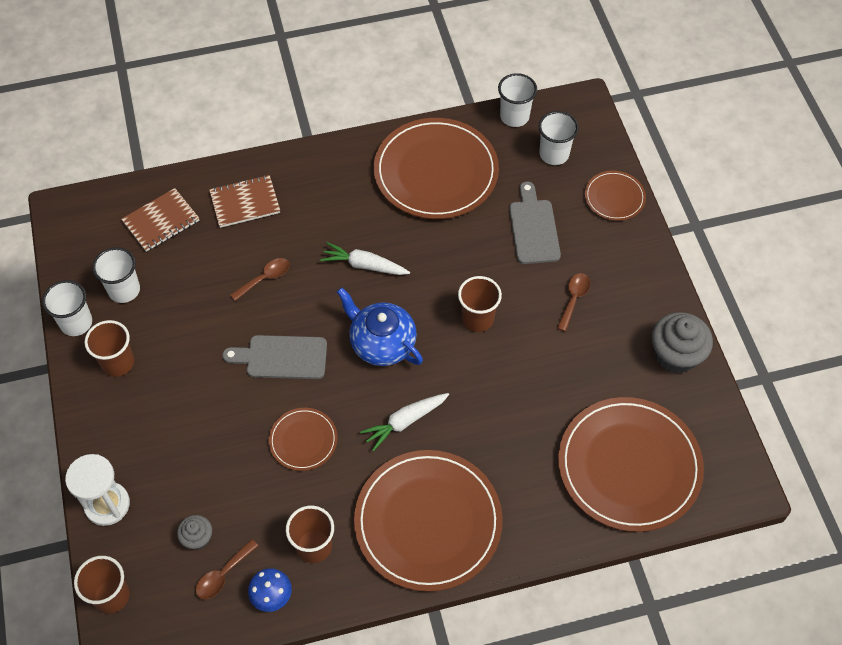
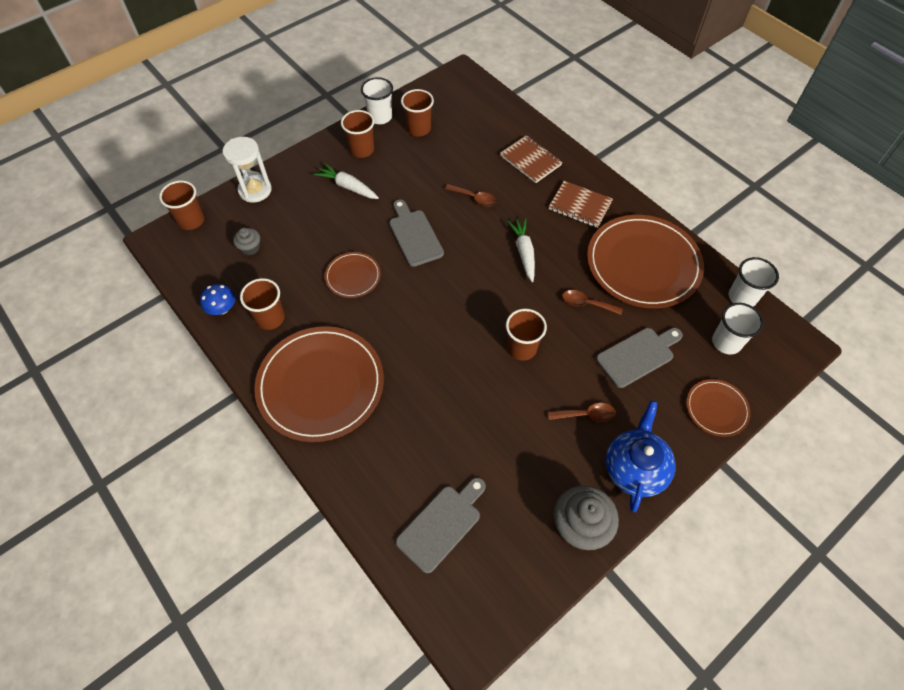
camera: 65 degrees right, 0 degrees up
white cup [92,247,140,303] -> brown cup [401,89,434,136]
brown notebook [121,188,199,252] -> brown notebook moved to [549,181,613,228]
brown spoon [196,539,259,599] -> brown spoon moved to [562,290,623,315]
blue teapot [337,287,423,366] -> blue teapot moved to [606,400,676,512]
white carrot [360,393,449,451] -> white carrot moved to [314,163,379,199]
brown plate [558,397,704,532] -> grey cutting board [396,478,486,573]

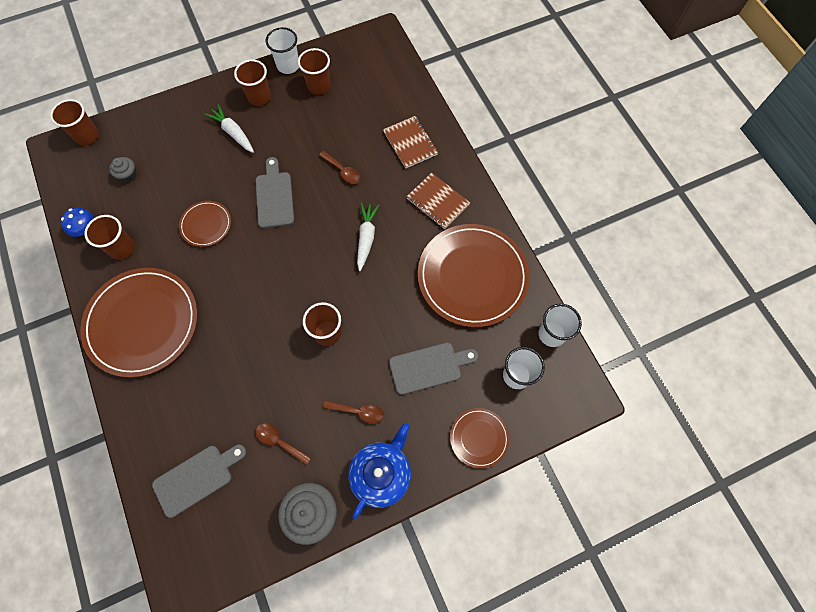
camera: 15 degrees right, 10 degrees up
white hourglass [222,137,272,203] -> none
brown spoon [562,290,623,315] -> brown spoon moved to [256,423,311,465]

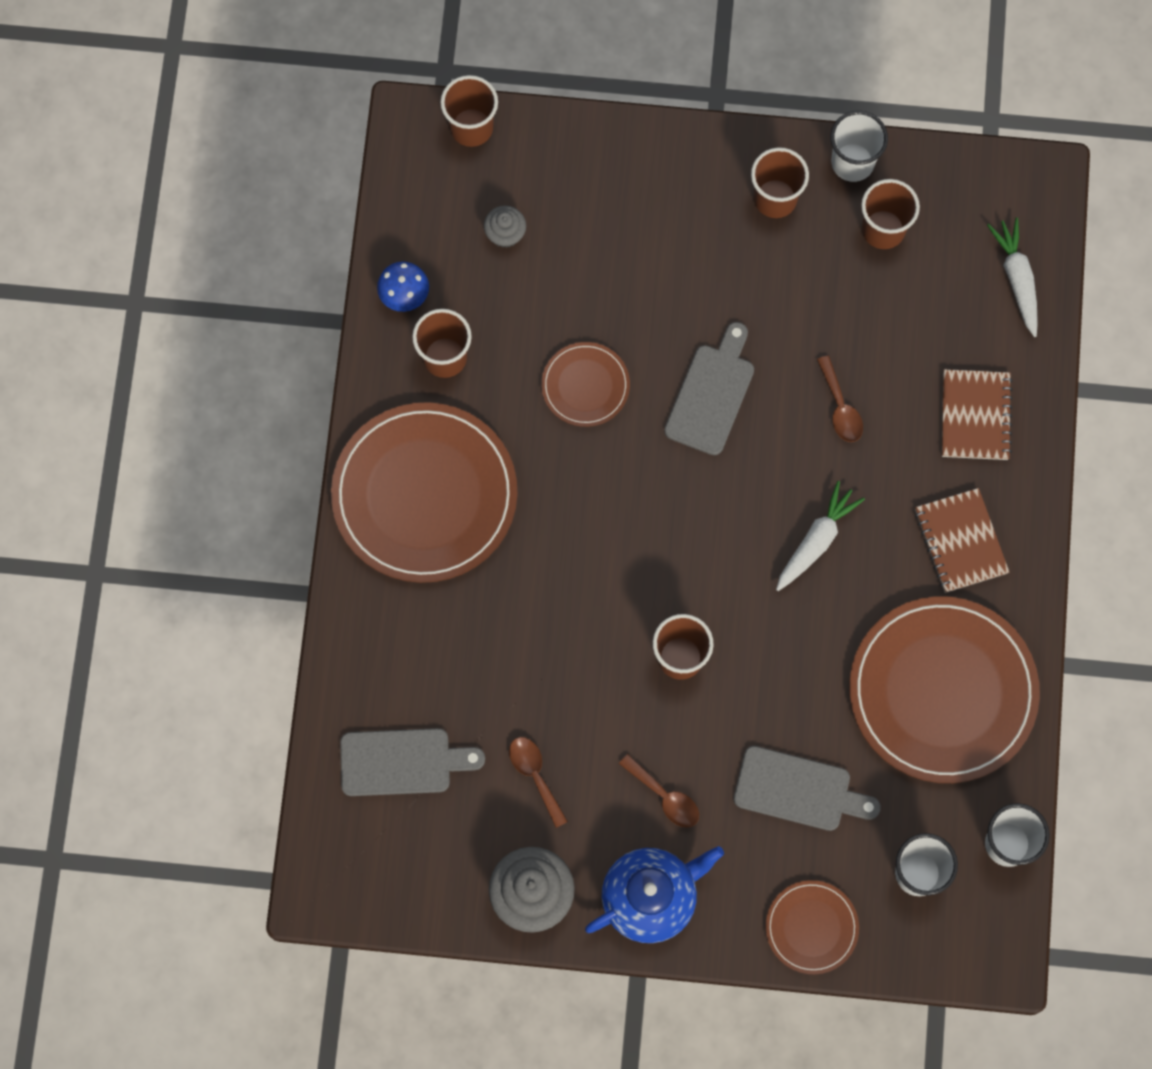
camera: 30 degrees right, 5 degrees up
white carrot [205,104,254,153] -> white carrot moved to [987,217,1038,337]

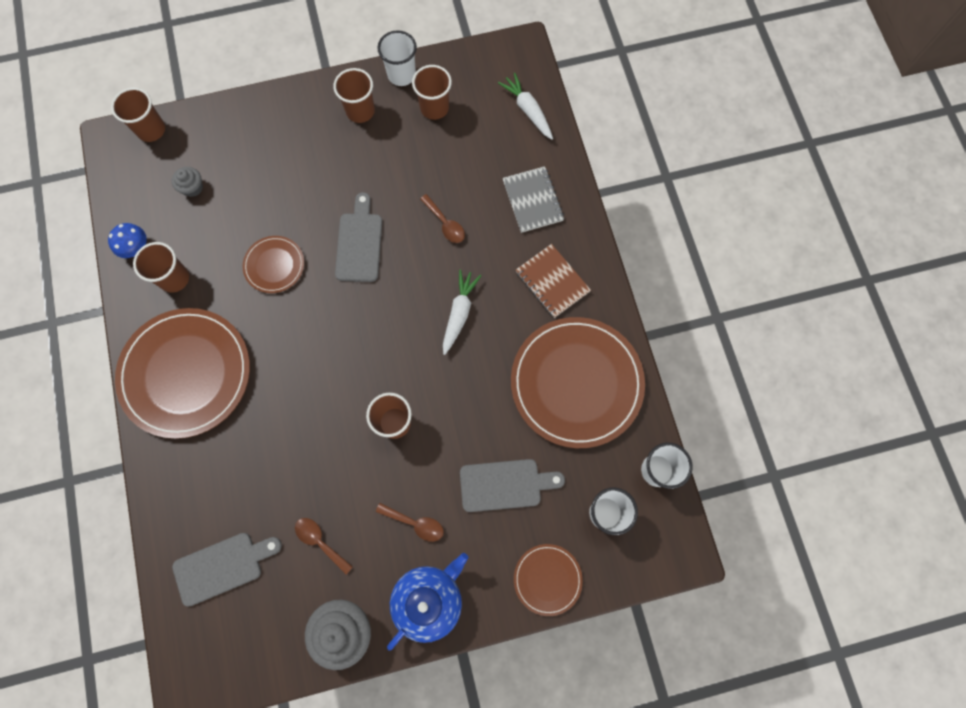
camera: 20 degrees left, 0 degrees up
brown notebook [942,369,1013,460] -> grey notebook [502,166,564,233]

